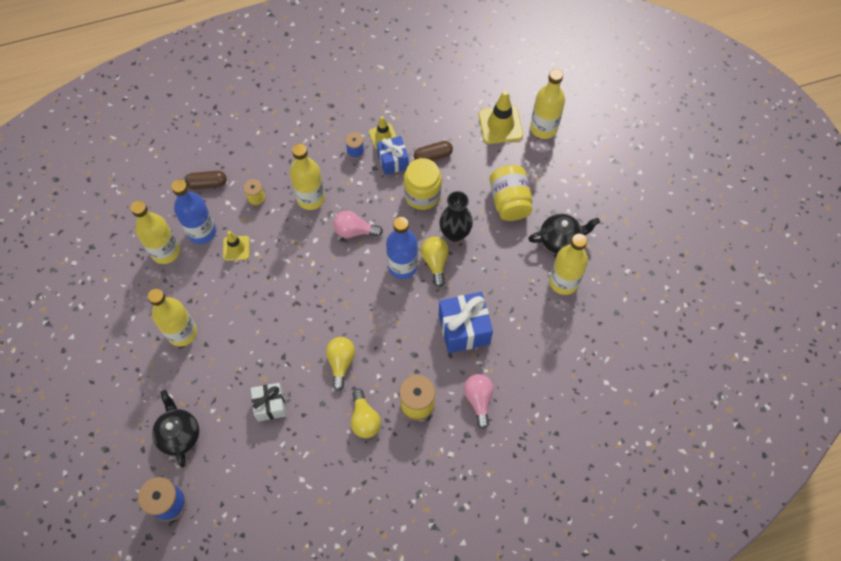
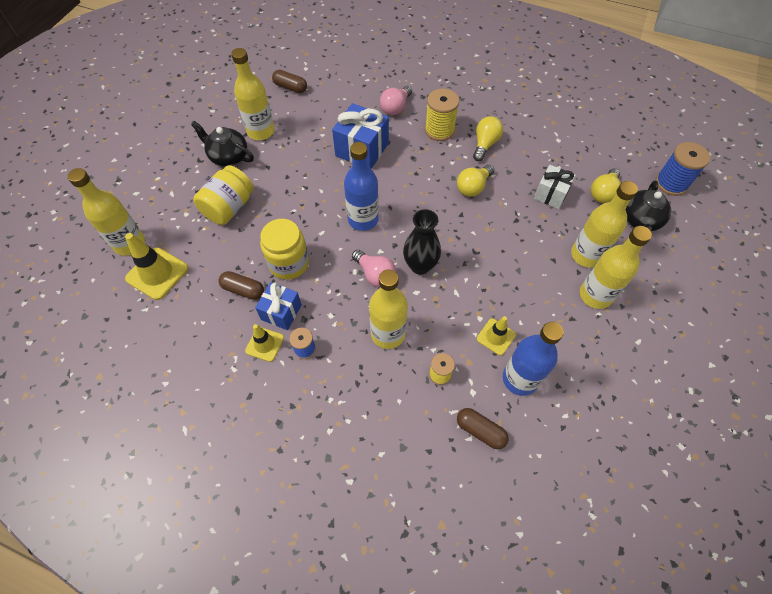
camera: 140 degrees left, 5 degrees down
yellow bottle [131,201,180,264] -> yellow bottle moved to [571,181,638,268]
yellow light bulb [421,237,449,287] -> yellow light bulb moved to [591,168,621,203]
black vase [439,191,473,242] -> black vase moved to [403,209,441,275]
none -> brown capsule [272,70,307,93]

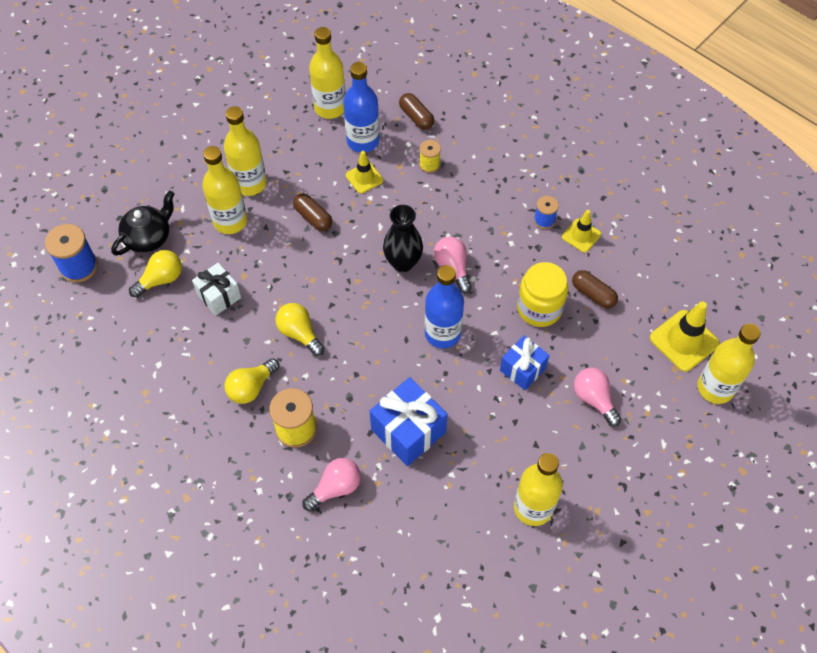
camera: 160 degrees left, 0 degrees up
black teapot [191,121,254,167] -> none
yellow jar [193,165,254,225] -> pink light bulb [574,368,621,427]
blue gift [255,282,302,330] -> blue gift moved to [500,335,550,390]
brown capsule [272,70,307,93] -> brown capsule moved to [293,193,332,231]
yellow bottle [369,269,408,349] -> yellow bottle moved to [309,27,346,119]
yellow light bulb [457,165,494,197] -> yellow light bulb turned 105 degrees counterclockwise [275,303,324,356]

